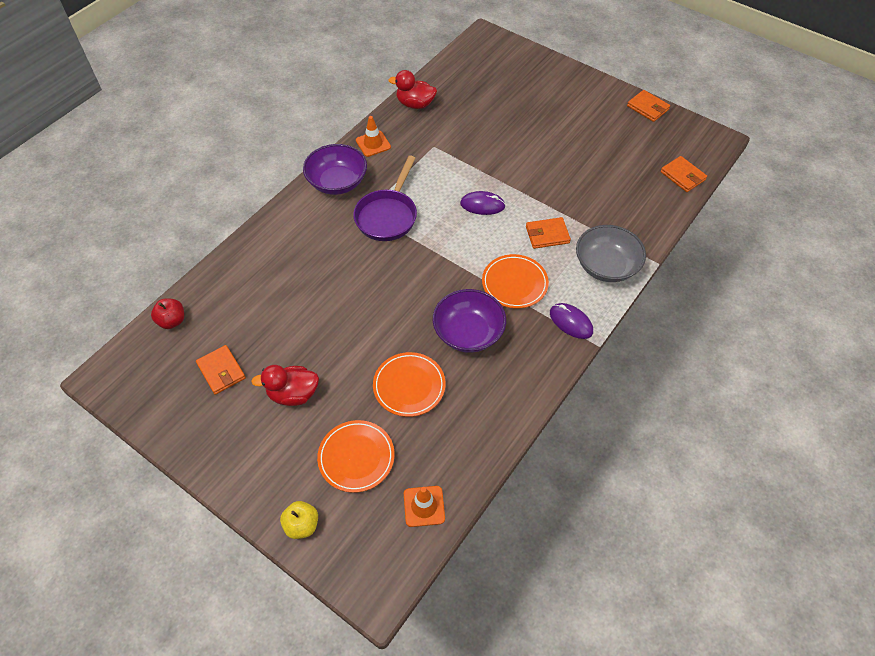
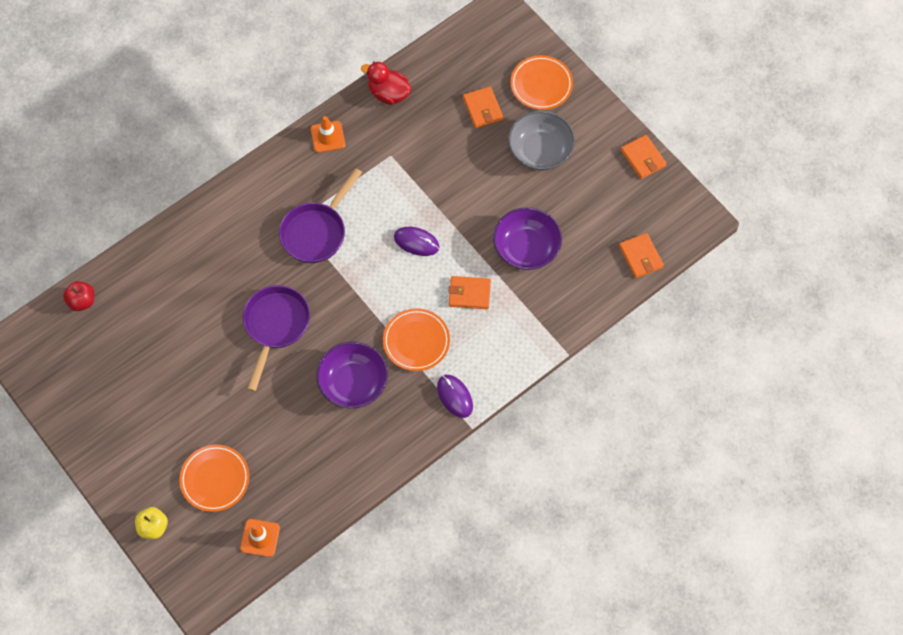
camera: 15 degrees right, 10 degrees up
orange wallet [196,345,246,395] -> orange wallet moved to [463,87,503,128]
red duck [251,365,319,406] -> none
purple bowl [303,144,367,195] -> purple bowl moved to [493,207,562,270]
orange plate [373,352,446,417] -> orange plate moved to [511,55,573,110]
grey bowl [576,225,646,282] -> grey bowl moved to [508,111,575,171]
none -> purple pan [243,285,310,392]

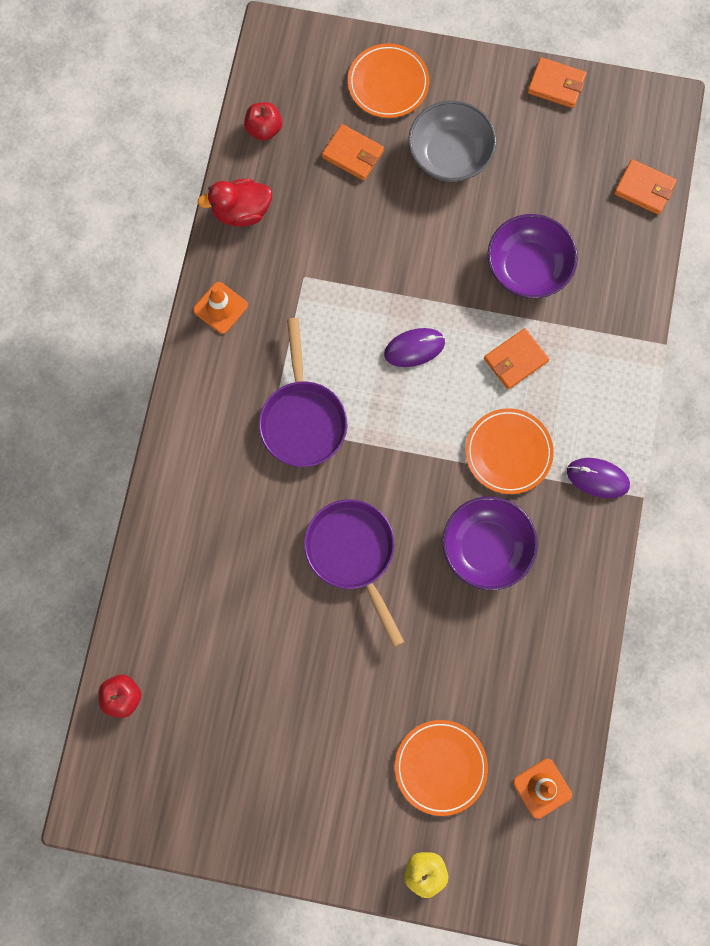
camera: 40 degrees left, 10 degrees up
none -> red apple [244,102,282,141]

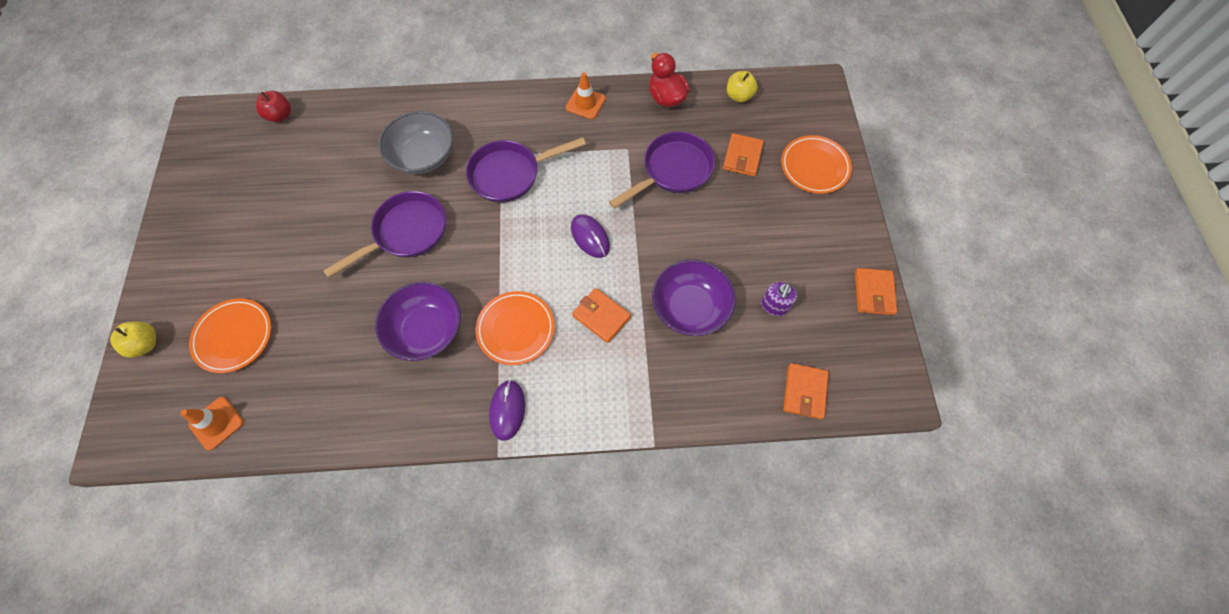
camera: 75 degrees right, 10 degrees down
red apple [244,102,282,141] -> yellow apple [727,71,758,103]
grey bowl [409,100,497,182] -> grey bowl moved to [378,111,453,175]
none -> purple pan [609,131,715,209]
none -> purple soap dispenser [761,282,797,316]

